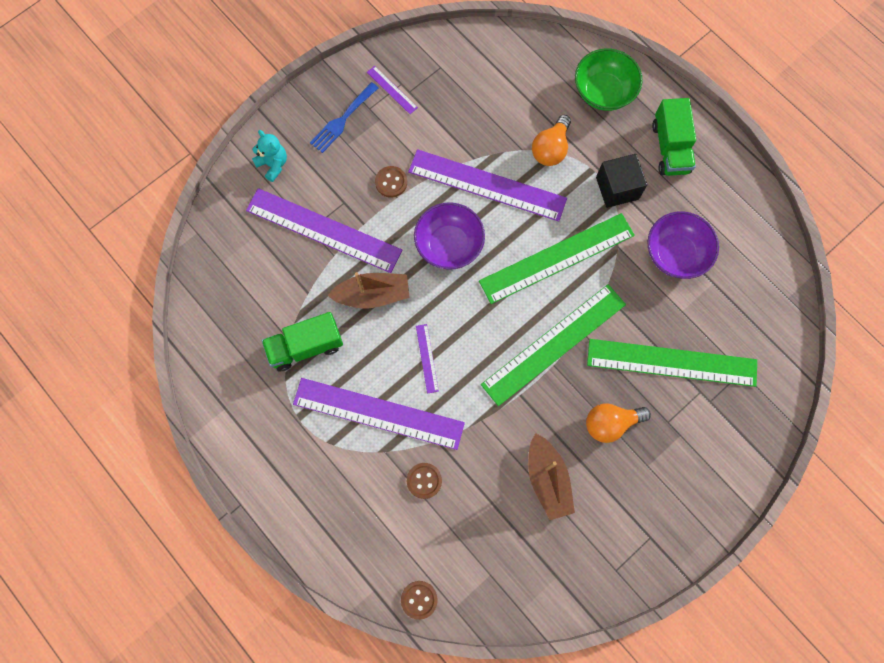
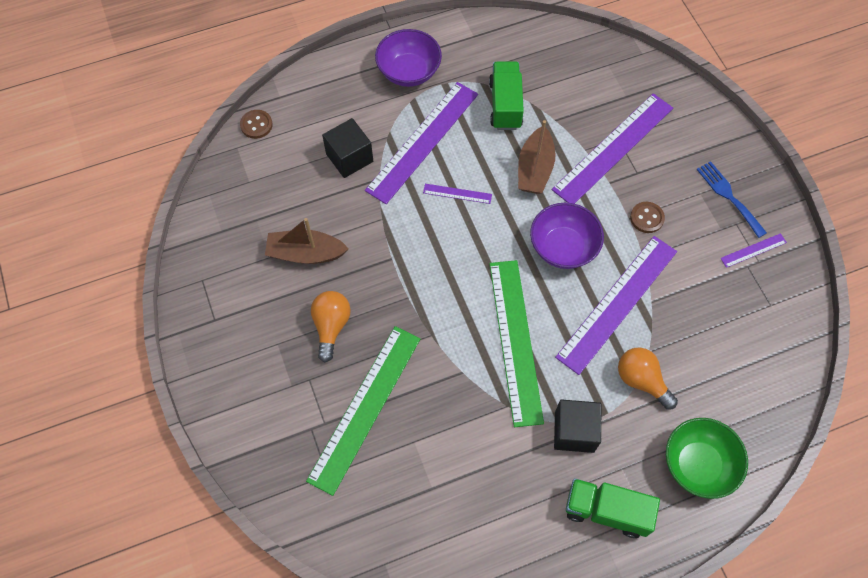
camera: 110 degrees right, 10 degrees down
turquoise teddy bear [252,130,287,182] -> none
brown button [407,463,442,499] -> black cube [322,118,373,178]
green ruler [481,284,626,406] -> none
purple bowl [647,211,719,279] -> purple bowl moved to [375,29,442,87]

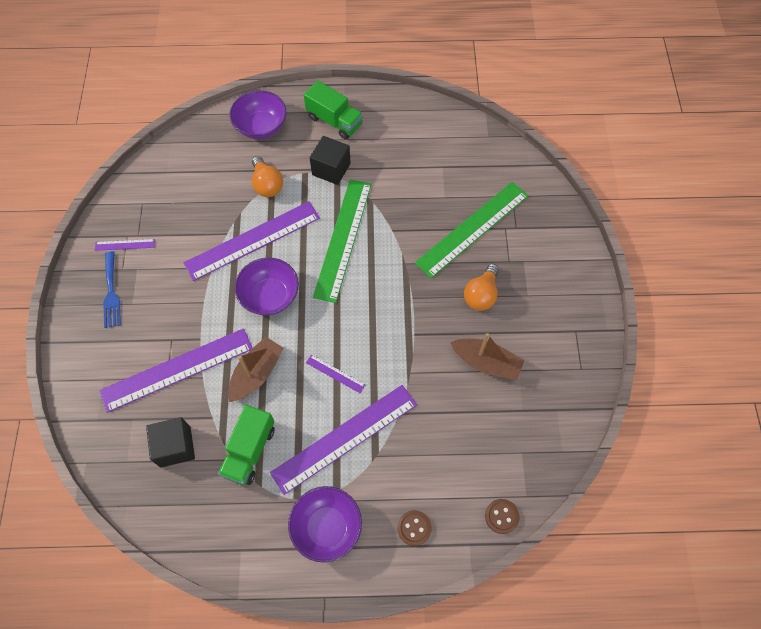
camera: 160 degrees left, 0 degrees up
black cube [322,118,373,178] -> black cube moved to [146,417,195,468]
brown button [630,202,665,233] -> brown button moved to [397,510,431,546]
green bowl [666,418,748,499] -> purple bowl [230,90,286,139]

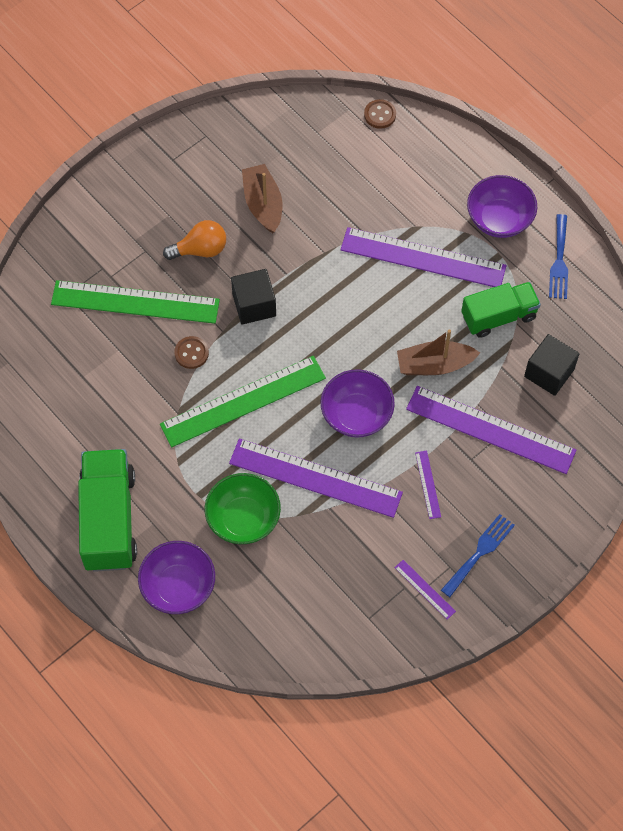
camera: 130 degrees left, 0 degrees up
orange light bulb [252,156,283,197] -> green bowl [205,473,281,544]
green truck [304,81,363,139] -> green truck [78,449,137,572], size x1.51
purple ruler [306,354,365,393] -> purple ruler moved to [415,451,441,519]
black cube [310,136,351,185] -> black cube moved to [231,269,276,325]
brown button [397,510,431,546] -> brown button moved to [174,336,209,369]
none -> blue fork [549,214,568,299]

